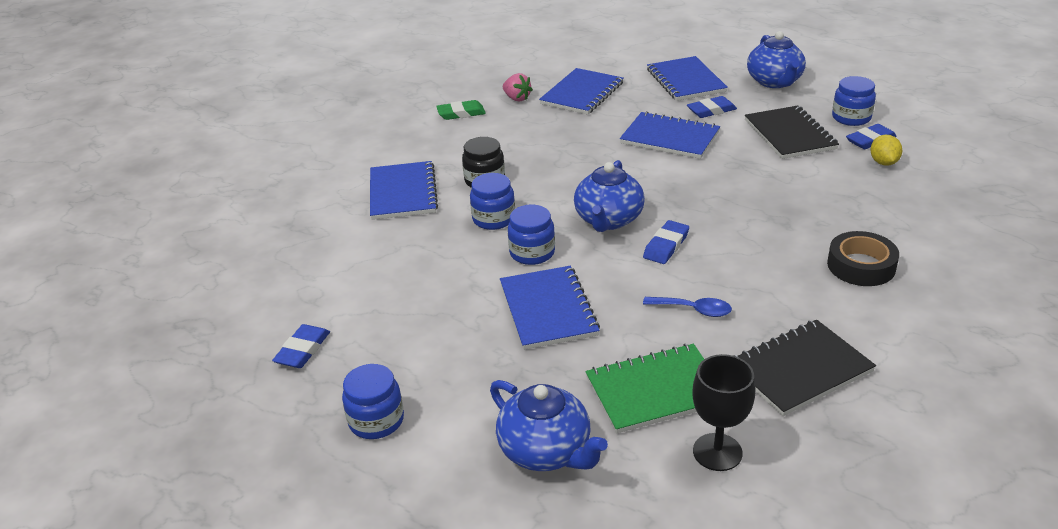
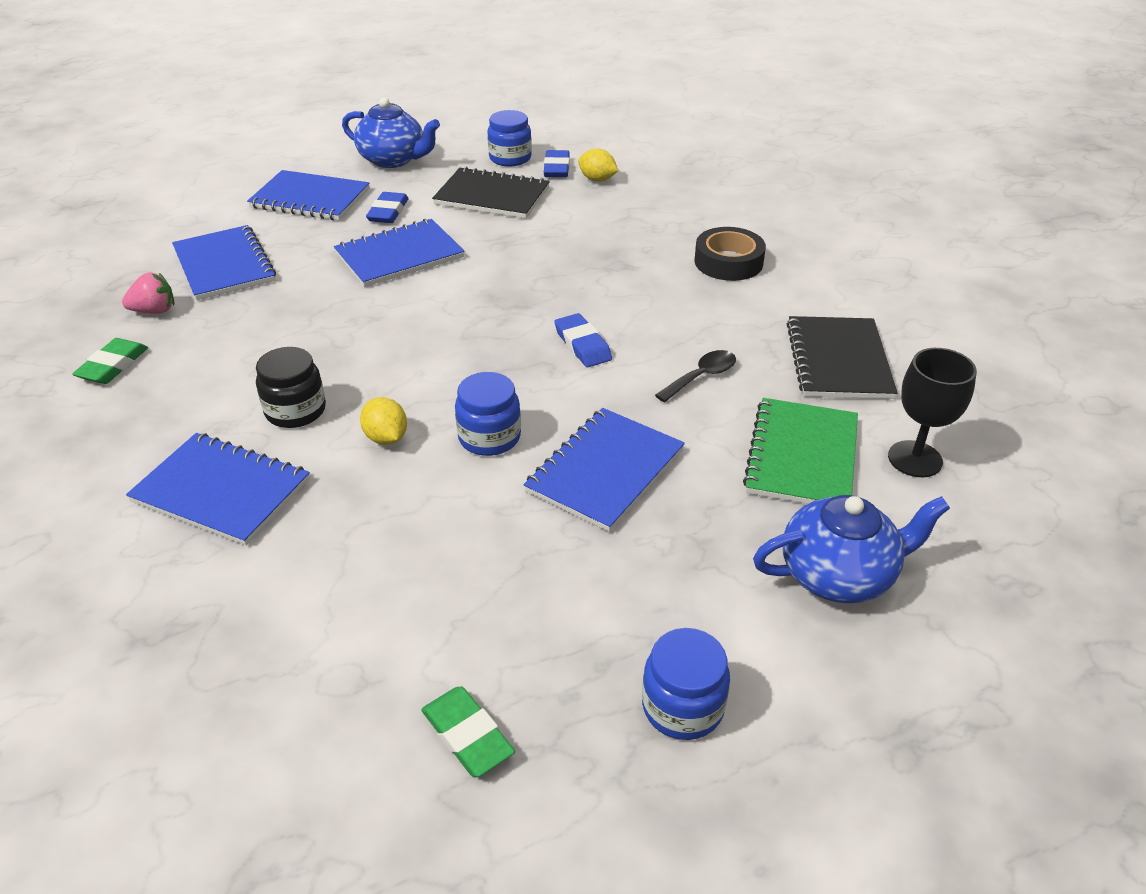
camera: 60 degrees left, 5 degrees up
blue eraser [272,324,330,368] -> green eraser [421,686,515,777]
blue jar [470,173,515,230] -> yellow lemon [360,397,407,445]
blue notebook [500,266,600,350] -> blue notebook turned 75 degrees counterclockwise [523,408,685,532]
blue teapot [574,160,645,232] -> none
blue spoon [643,297,732,317] -> black spoon [655,350,736,402]

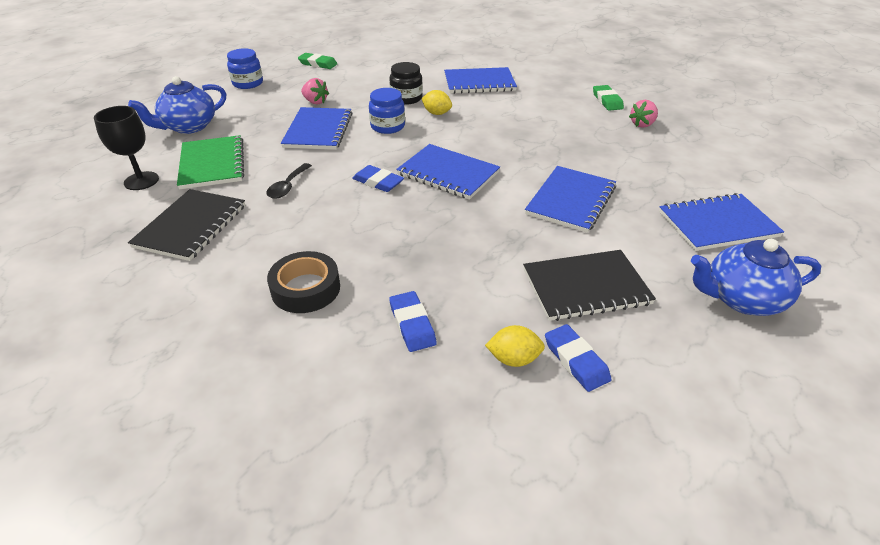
camera: 150 degrees right, 0 degrees up
blue notebook [172,225,276,300] -> blue notebook moved to [396,144,500,200]
black jar [256,347,326,428] -> black jar moved to [389,62,423,105]
blue eraser [366,192,408,223] -> blue eraser moved to [389,291,437,352]
blue jar [487,110,532,167] -> none
black notebook [787,316,898,399] -> black notebook turned 45 degrees clockwise [128,189,245,261]
none -> pink strawberry [301,78,329,104]

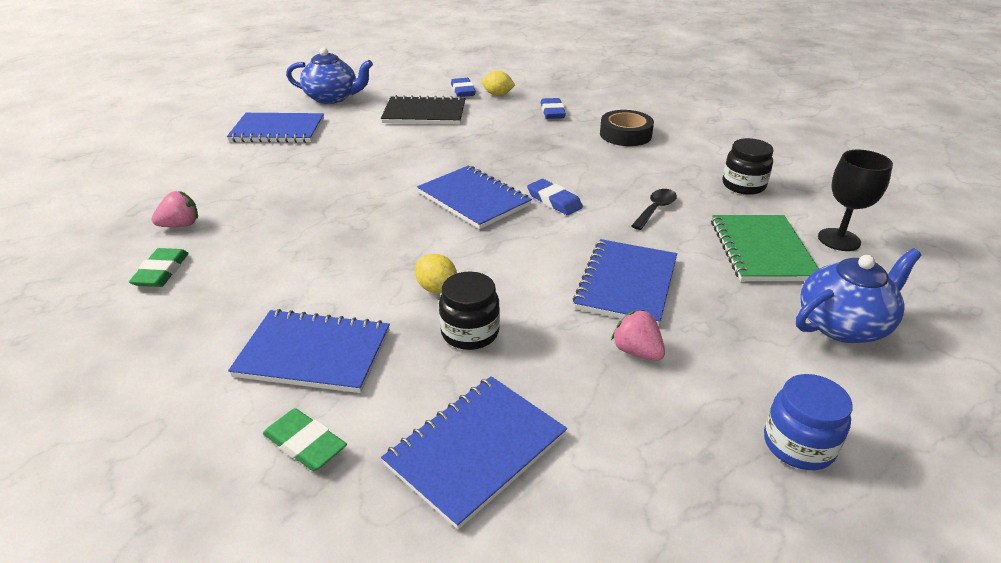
camera: 165 degrees left, 5 degrees down
black notebook [128,189,245,261] -> black jar [722,138,773,195]
green eraser [298,53,338,69] -> green eraser moved to [263,408,347,471]
blue jar [369,88,405,134] -> none
blue notebook [525,166,616,233] -> blue notebook moved to [381,376,567,530]

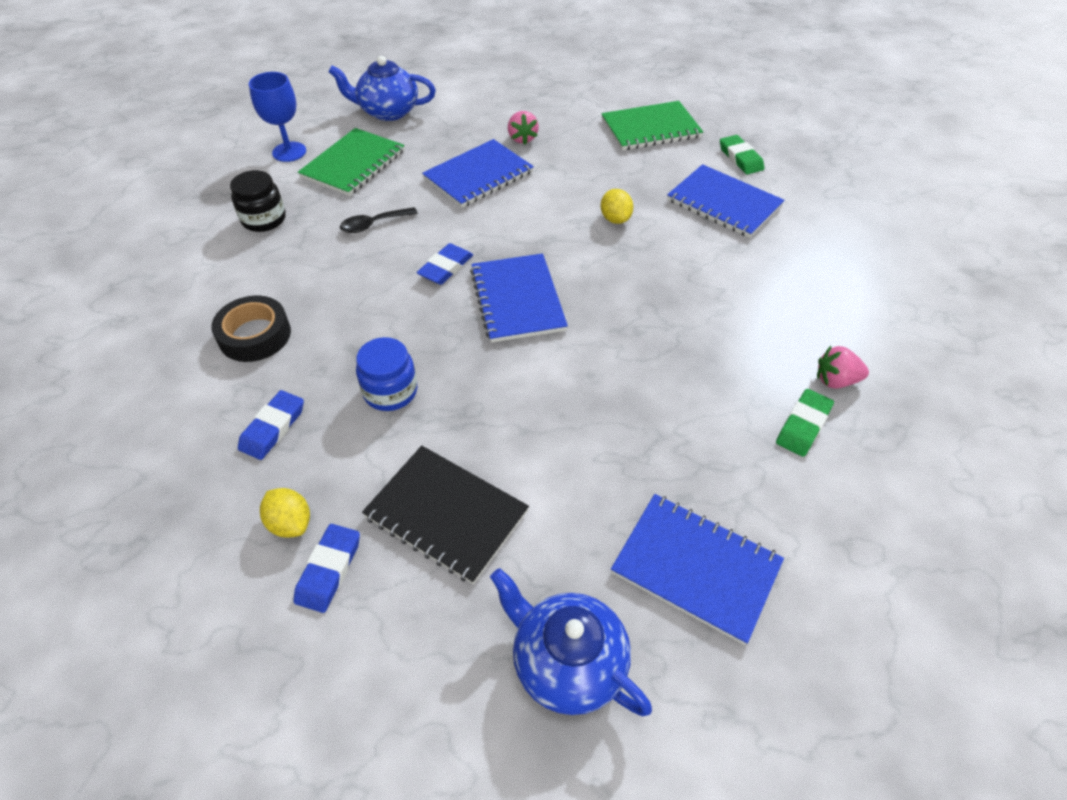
camera: 150 degrees left, 15 degrees up
green eraser [129,248,189,287] -> green eraser moved to [776,389,834,457]
blue notebook [381,376,567,530] -> green notebook [601,101,703,150]
black jar [439,271,500,350] -> none
blue eraser [527,179,583,215] -> blue eraser turned 45 degrees clockwise [417,243,473,285]
blue jar [764,374,853,470] -> blue jar moved to [356,337,417,411]
black goblet [818,150,893,251] -> blue goblet [249,72,306,162]

